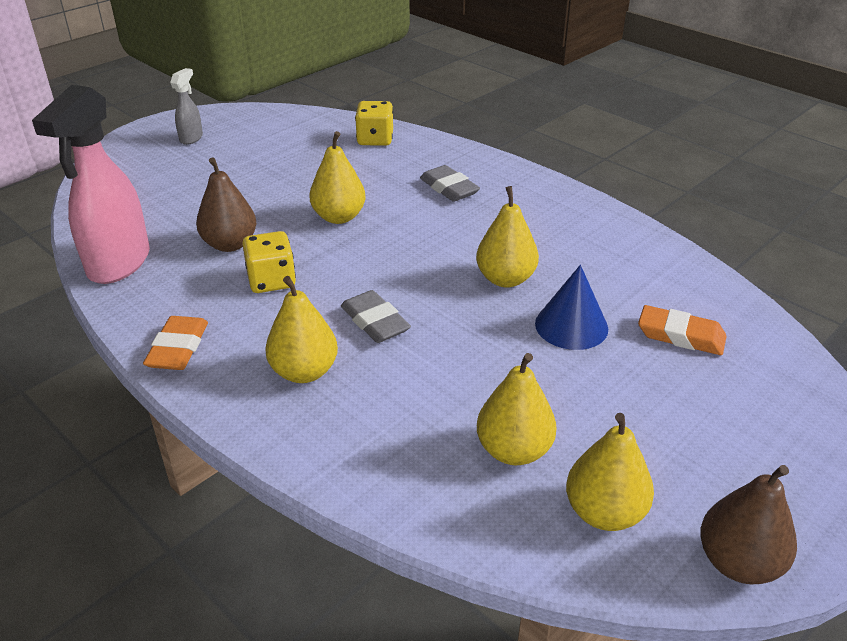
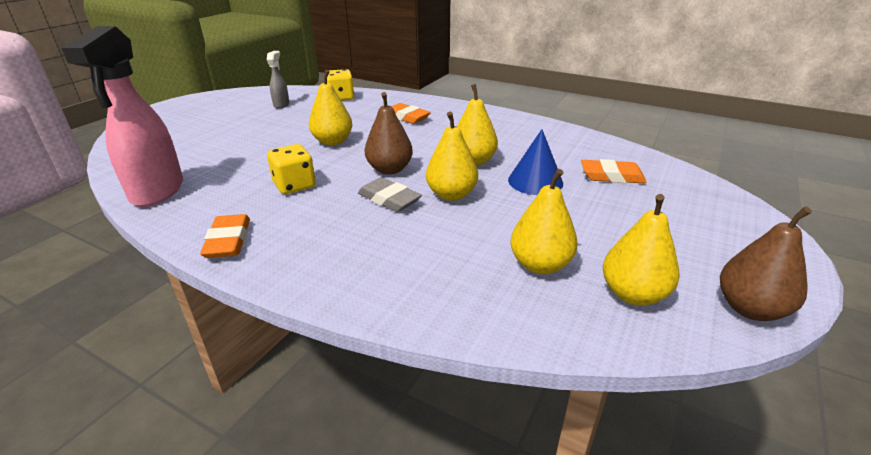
camera: 15 degrees left, 5 degrees down
grey spray bottle [170,68,203,145] -> grey spray bottle moved to [267,51,289,108]
brown pear [196,157,257,252] -> brown pear moved to [365,92,413,175]
yellow pear [265,276,338,383] -> yellow pear moved to [426,112,478,201]
grey eraser [420,165,480,202] -> orange eraser [391,103,431,124]

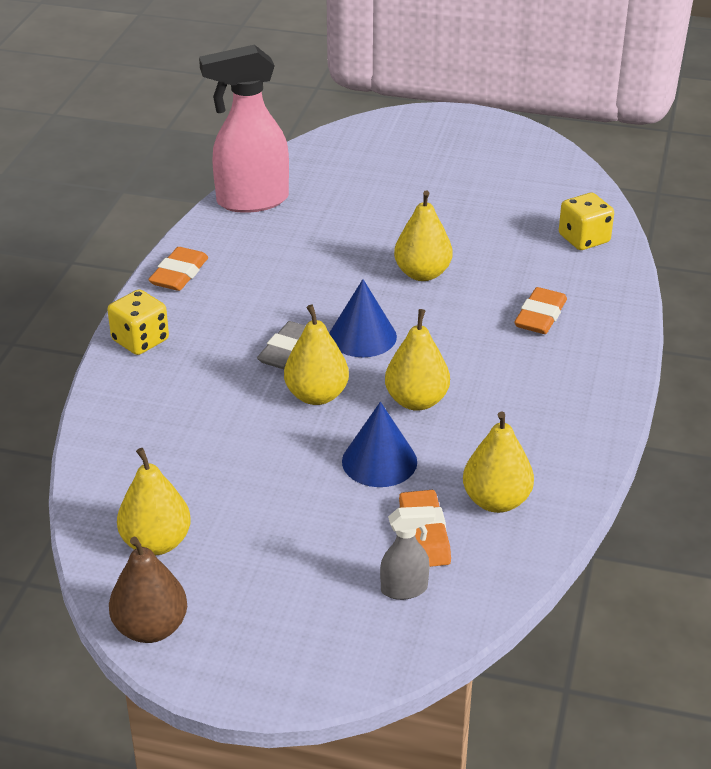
camera: 75 degrees right, 5 degrees up
orange eraser [200,214,250,258] -> orange eraser turned 45 degrees counterclockwise [148,247,208,291]
grey spray bottle [267,51,289,108] -> grey spray bottle moved to [380,506,436,600]
yellow dice [267,144,316,194] -> yellow dice moved to [107,289,169,355]
brown pear [365,92,413,175] -> blue cone [329,279,397,357]
yellow pear [510,169,578,274] -> yellow pear moved to [463,412,534,513]

